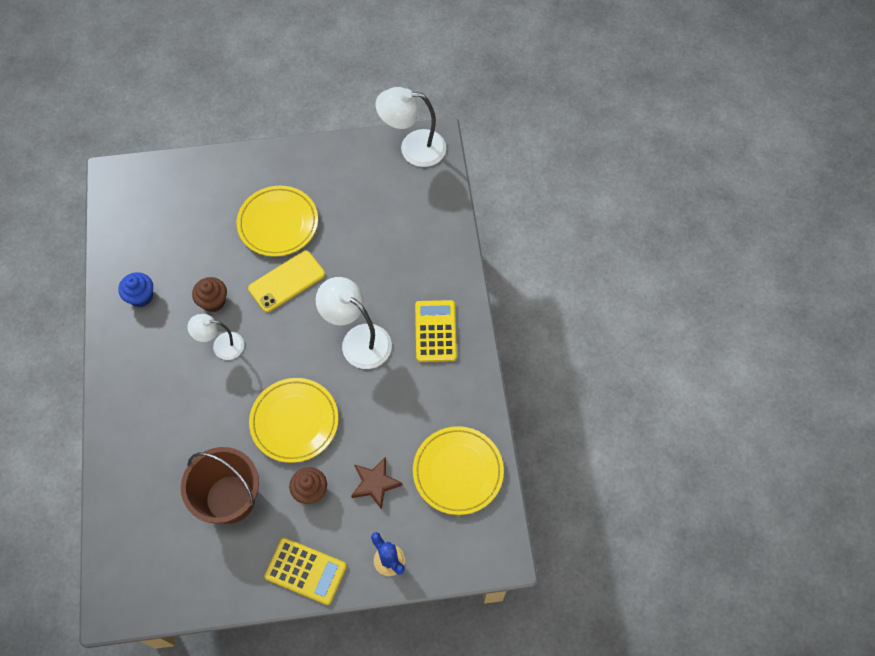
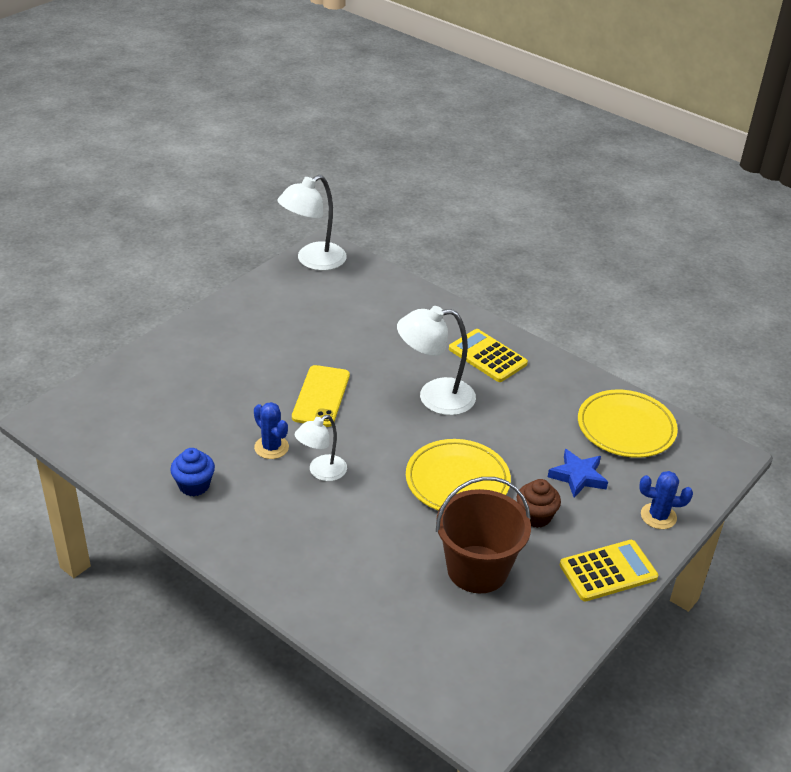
camera: 45 degrees left, 25 degrees down
brown cupcake [192,277,227,312] -> blue cactus [254,402,289,459]
yellow plate [237,186,318,257] -> none
brown star [351,457,403,510] -> blue star [548,449,608,498]

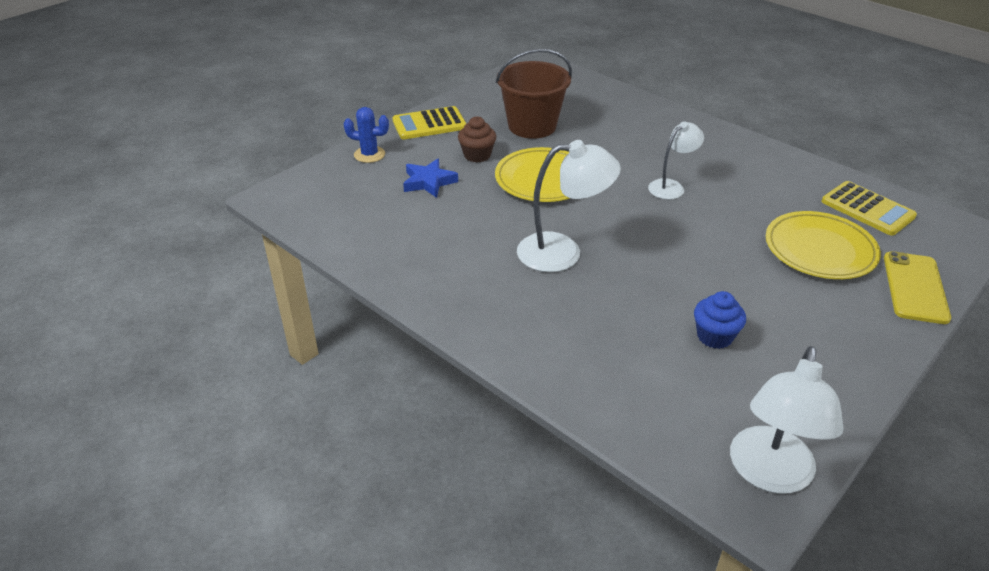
camera: 175 degrees left, 0 degrees up
blue cupcake [170,448,215,496] -> blue cupcake moved to [694,291,746,349]
blue cactus [254,402,289,459] -> none
white lamp [277,175,347,271] -> white lamp turned 150 degrees clockwise [730,346,843,494]
yellow phone [292,365,350,427] -> yellow phone moved to [884,251,951,324]
yellow calculator [449,329,528,382] -> yellow calculator moved to [822,181,917,236]
yellow plate [578,390,678,458] -> yellow plate moved to [766,211,881,279]

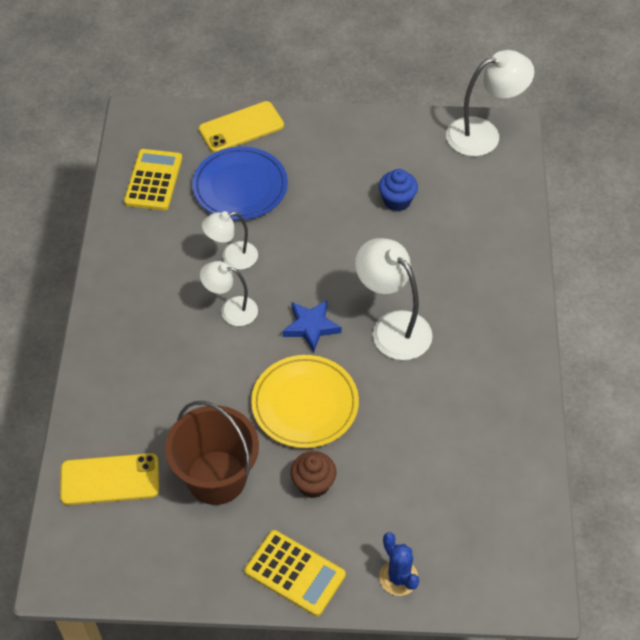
camera: 130 degrees left, 15 degrees up
blue star [403,159,458,198] -> blue star moved to [282,300,341,353]
yellow plate [766,211,881,279] -> blue plate [192,146,288,220]
none -> yellow phone [60,453,159,505]
none -> white lamp [202,211,258,270]

